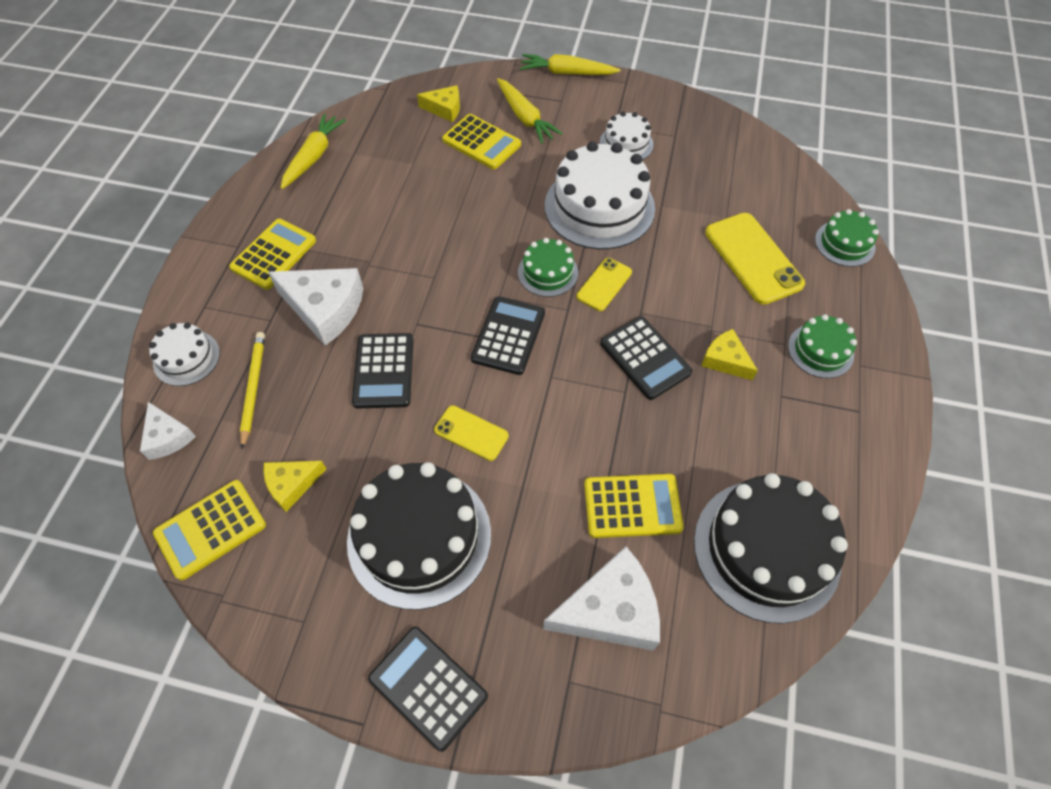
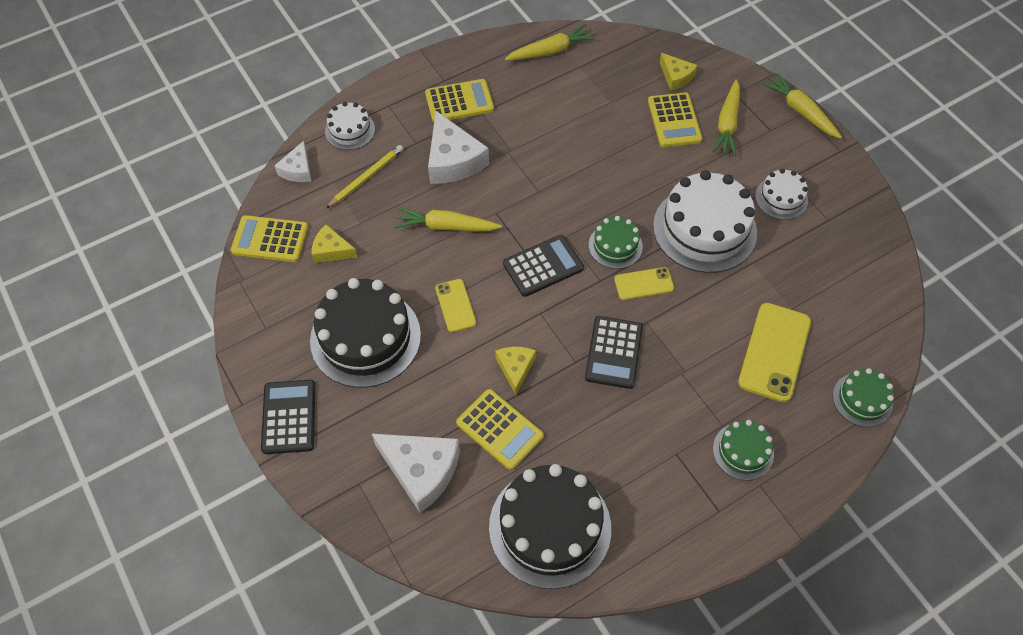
camera: 45 degrees right, 0 degrees up
black calculator [352,333,414,408] -> yellow carrot [395,207,502,231]
yellow cheese [701,329,758,381] -> yellow cheese moved to [495,347,536,395]

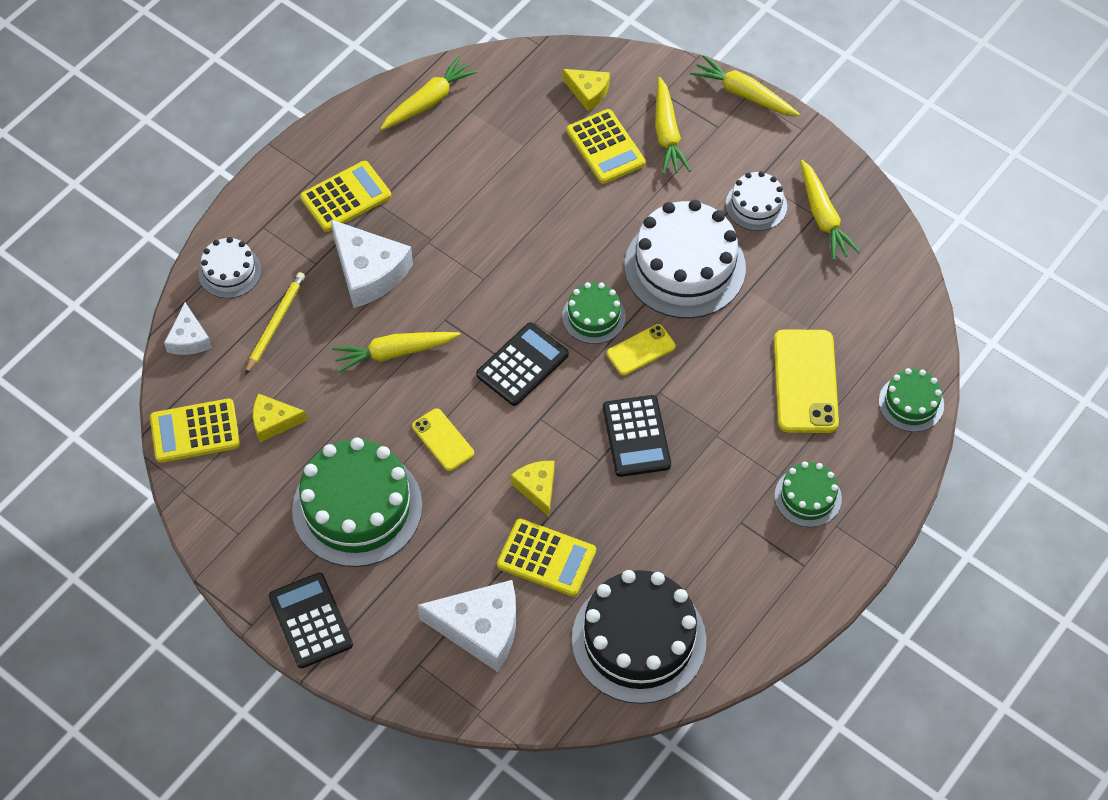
camera: 20 degrees left, 0 degrees up
black cake [310,278,421,388] -> green cake [292,438,422,567]
none -> yellow carrot [801,160,860,260]

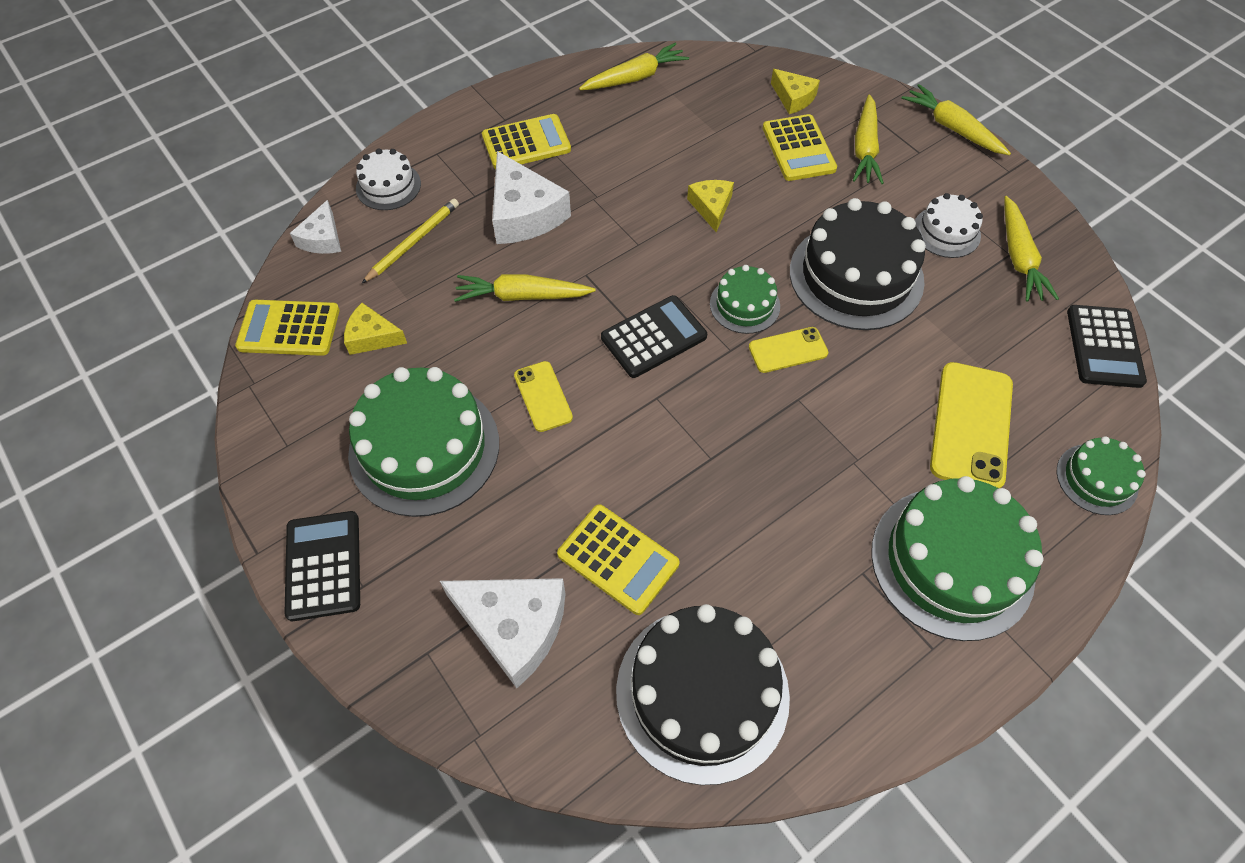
camera: 15 degrees right, 0 degrees up
yellow cheese [511,461,555,516] -> yellow cheese moved to [687,180,734,232]
black calculator [603,395,671,477] -> black calculator moved to [1067,305,1147,388]
white cake [625,200,746,318] -> black cake [790,198,926,330]
green cake [775,462,842,527] -> green cake [871,476,1043,641], size x1.93

